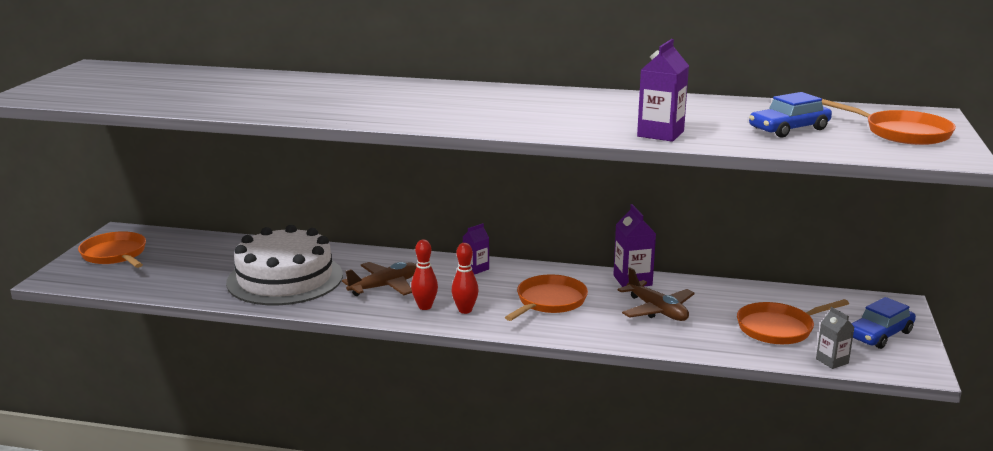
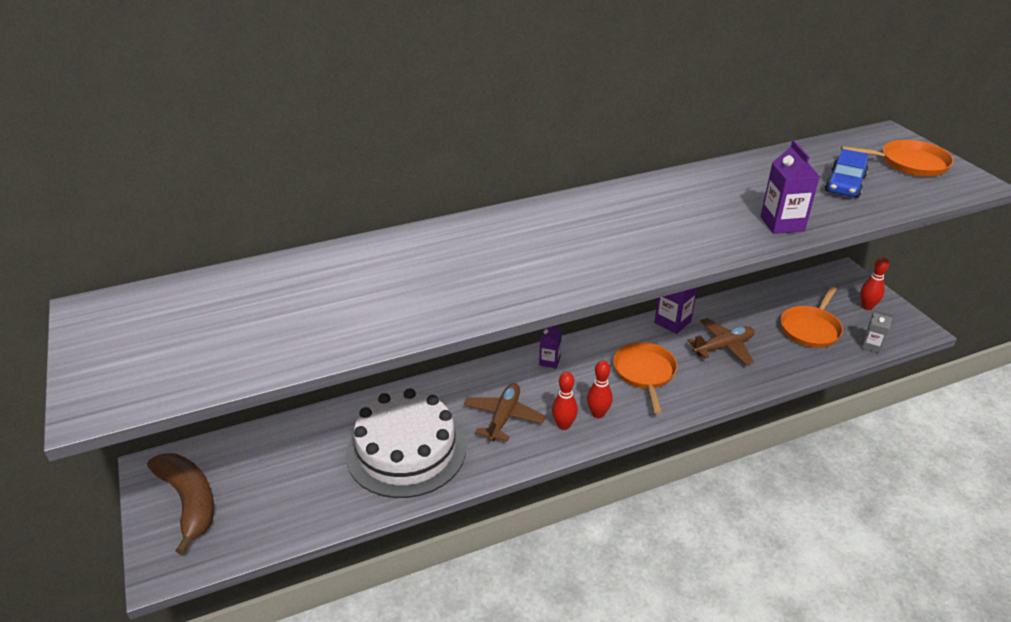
camera: 35 degrees left, 15 degrees up
orange pan [78,231,146,268] -> brown banana [147,453,214,555]
brown plane [618,267,695,321] -> brown plane turned 45 degrees counterclockwise [687,318,754,365]
blue car [851,297,916,349] -> red bowling pin [860,257,889,310]

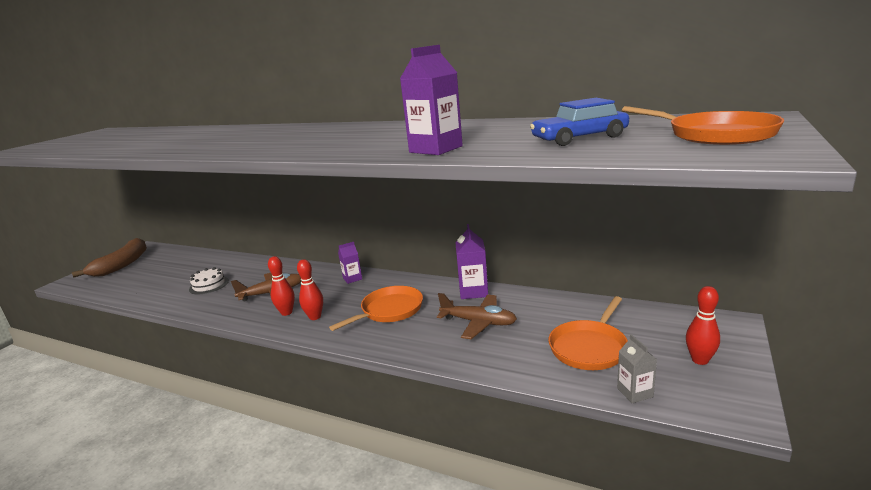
camera: 50 degrees right, 15 degrees down
white cake [346,388,466,498] -> white cake [189,267,229,295], size x0.42
orange pan [780,286,843,348] -> orange pan turned 45 degrees counterclockwise [548,296,628,370]

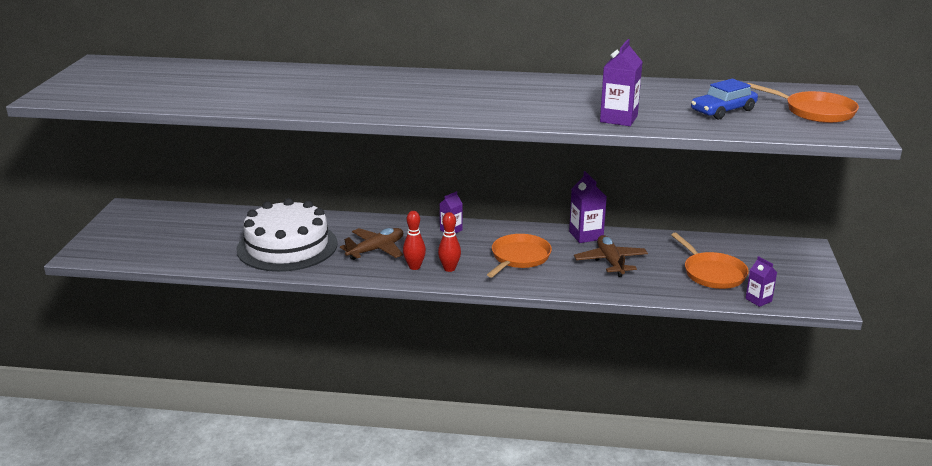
camera: 20 degrees left, 5 degrees up
brown banana [72,238,147,277] -> none
white cake [189,267,229,295] -> white cake [236,198,338,272], size x2.36
brown plane [437,293,517,339] -> brown plane turned 105 degrees counterclockwise [574,235,648,277]
orange pan [548,296,628,370] -> orange pan turned 45 degrees counterclockwise [671,233,749,289]
grey carton [617,334,657,403] -> purple carton [745,256,777,307]
red bowling pin [686,286,720,365] -> none

